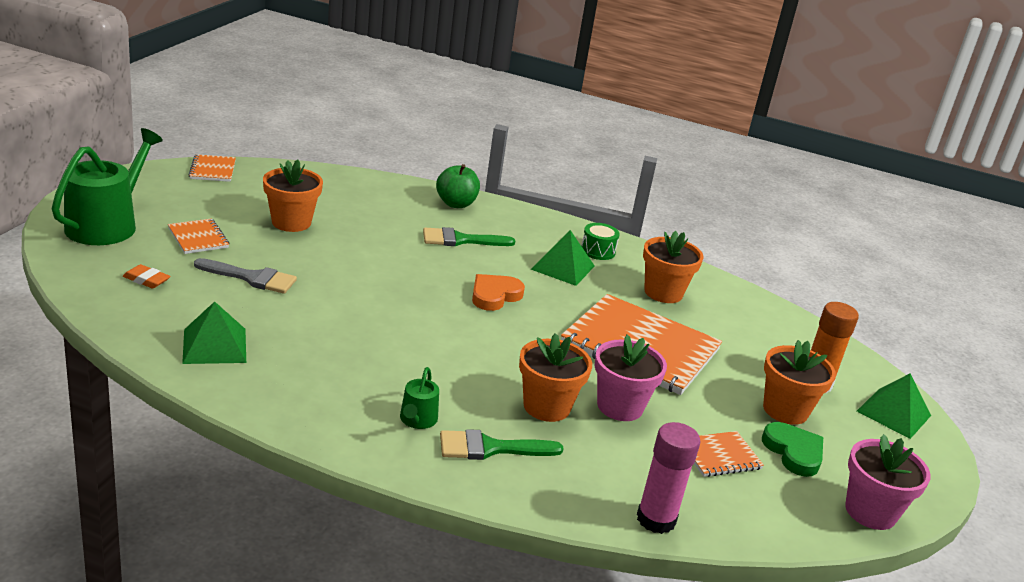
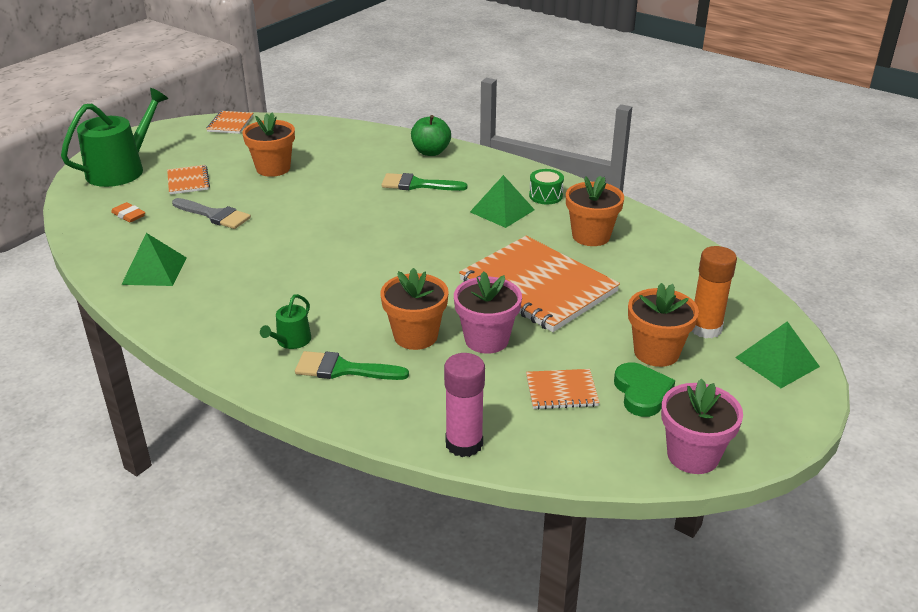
camera: 20 degrees right, 5 degrees up
orange heart [472,274,525,311] -> none

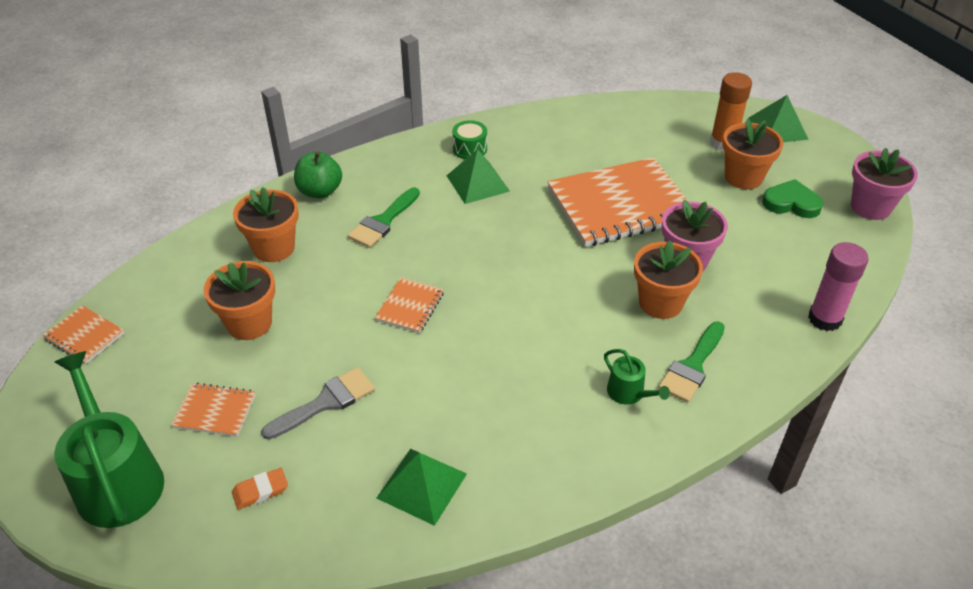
camera: 65 degrees left, 10 degrees up
orange notebook [526,369,600,409] -> orange notebook moved to [375,277,444,333]
orange flower pot [566,176,624,246] -> orange flower pot moved to [233,187,299,262]

